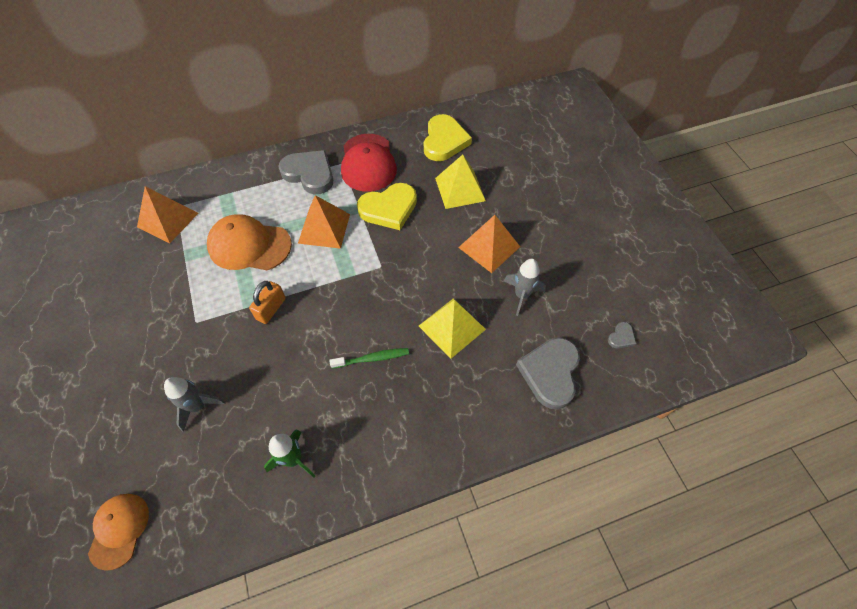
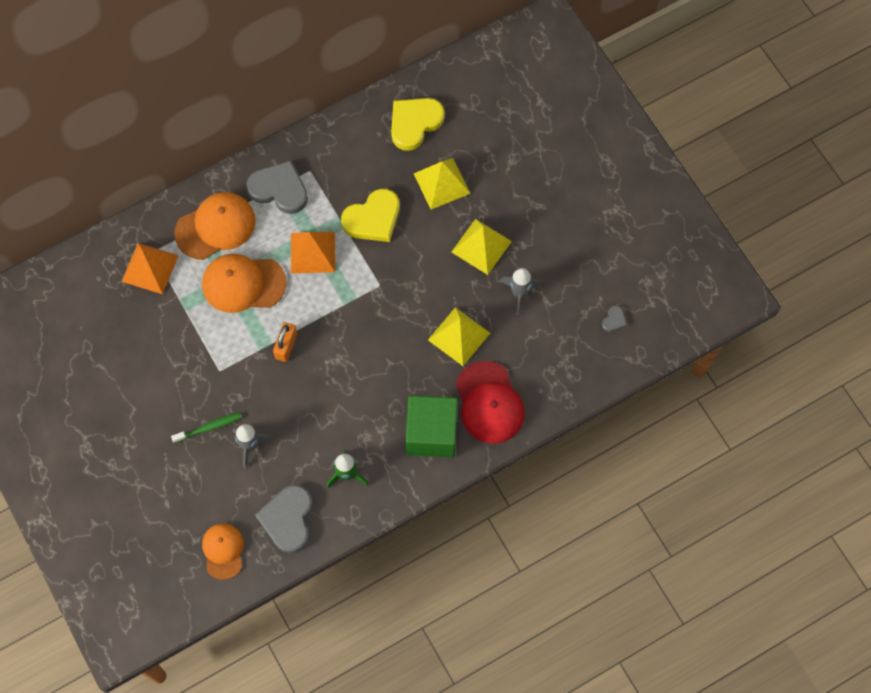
camera: 10 degrees left, 10 degrees up
green toothbrush [329,348,409,369] -> green toothbrush moved to [171,412,242,443]
red cap [341,134,397,192] -> red cap moved to [456,361,525,444]
yellow heart [424,114,472,161] -> yellow heart turned 135 degrees counterclockwise [391,98,445,151]
orange pyramid [458,215,520,273] -> yellow pyramid [452,219,512,275]
grey heart [516,337,580,409] -> grey heart moved to [255,485,313,553]
none -> orange cap [174,192,256,260]
none -> green cube [406,396,458,457]

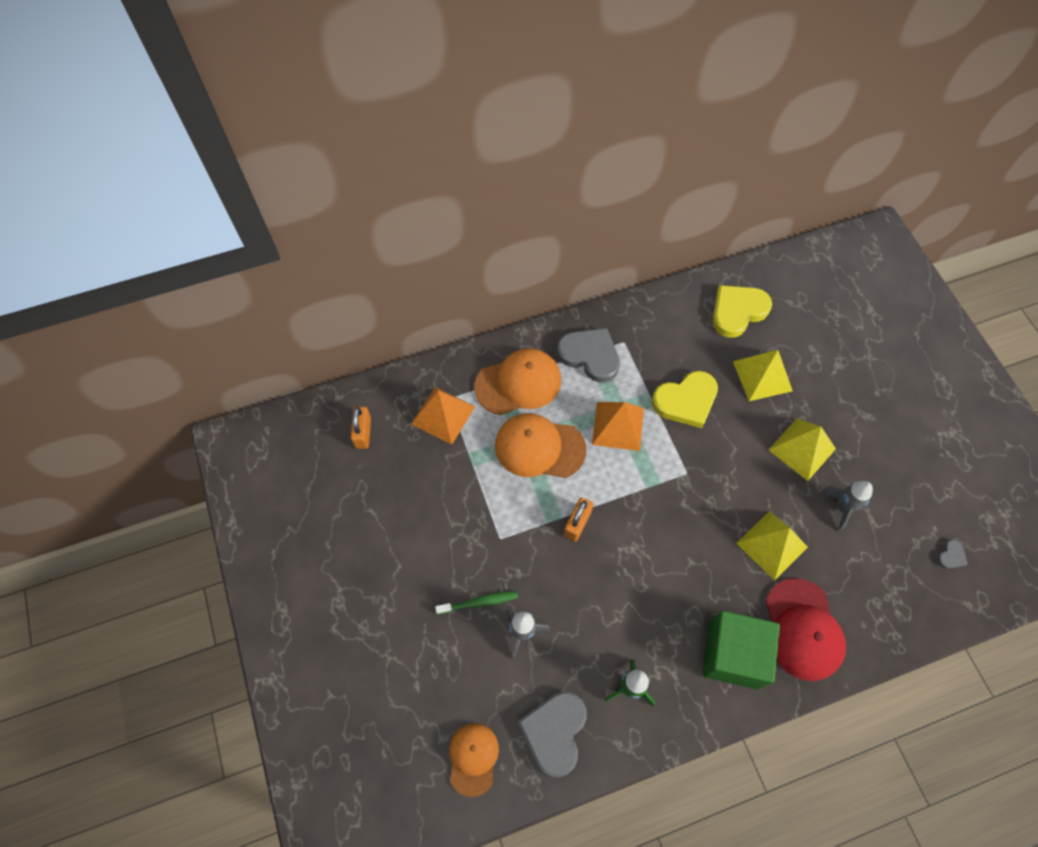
camera: 10 degrees right, 5 degrees down
none -> orange padlock [351,407,371,449]

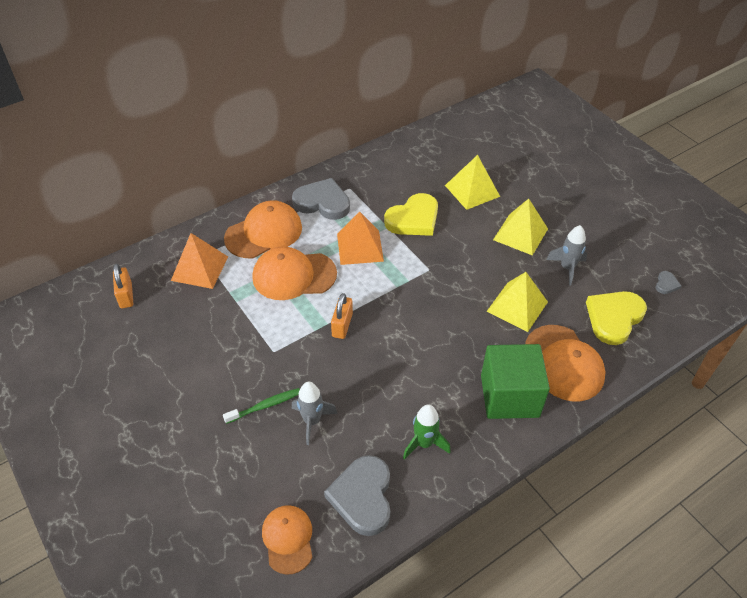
camera: 15 degrees left, 15 degrees down
yellow heart [713,285,772,338] -> yellow heart moved to [586,291,647,345]
red cap [765,578,846,681] -> orange cap [525,325,606,401]

